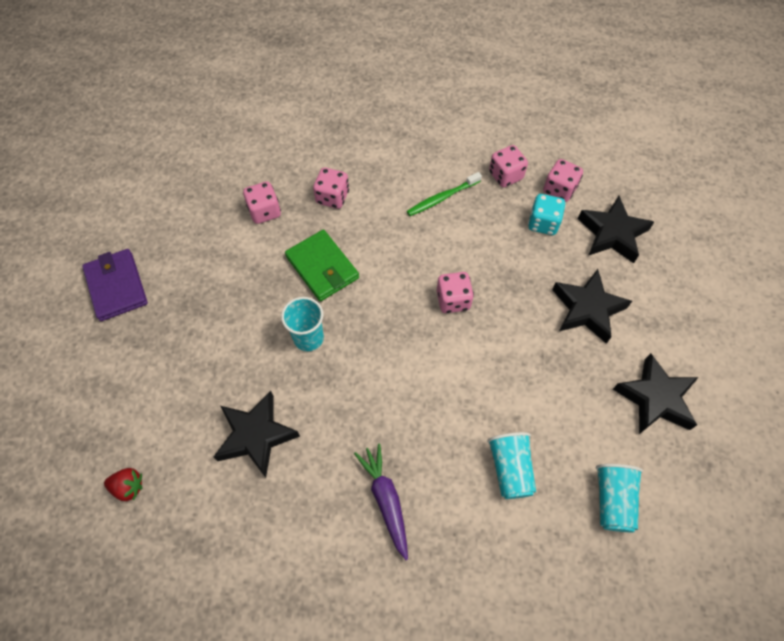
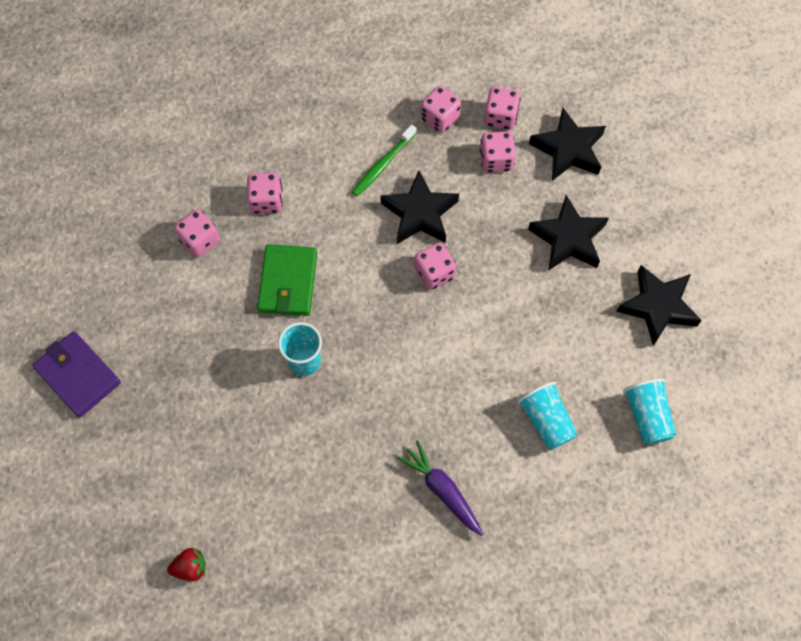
camera: 20 degrees left, 5 degrees up
black star [214,391,300,477] -> black star moved to [380,170,459,244]
green wallet [285,230,359,301] -> green wallet turned 60 degrees clockwise [257,244,317,316]
turquoise dice [528,194,566,235] -> pink dice [479,131,516,173]

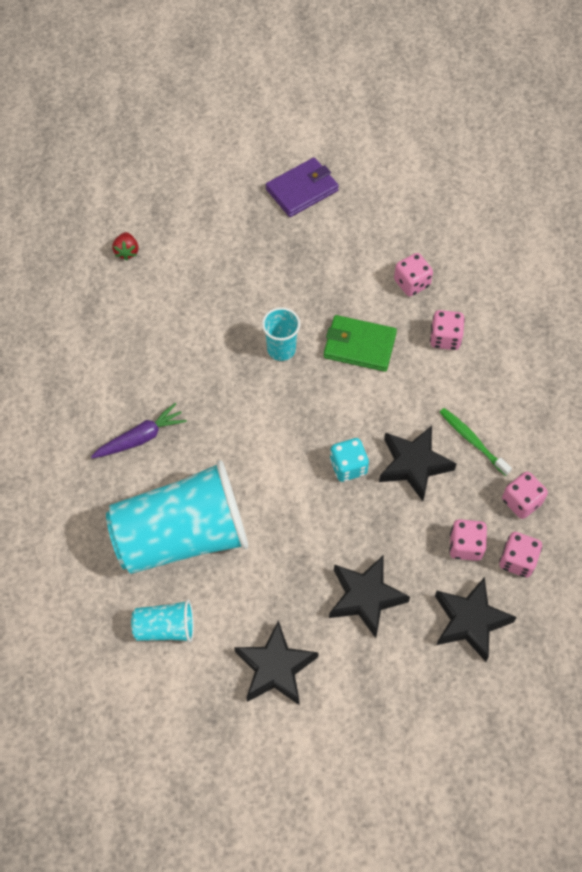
camera: 100 degrees right, 5 degrees down
pink dice [414,242,456,290] -> turquoise dice [330,438,369,482]
turquoise cup [517,382,577,450] -> turquoise cup [106,460,248,574], size x2.25

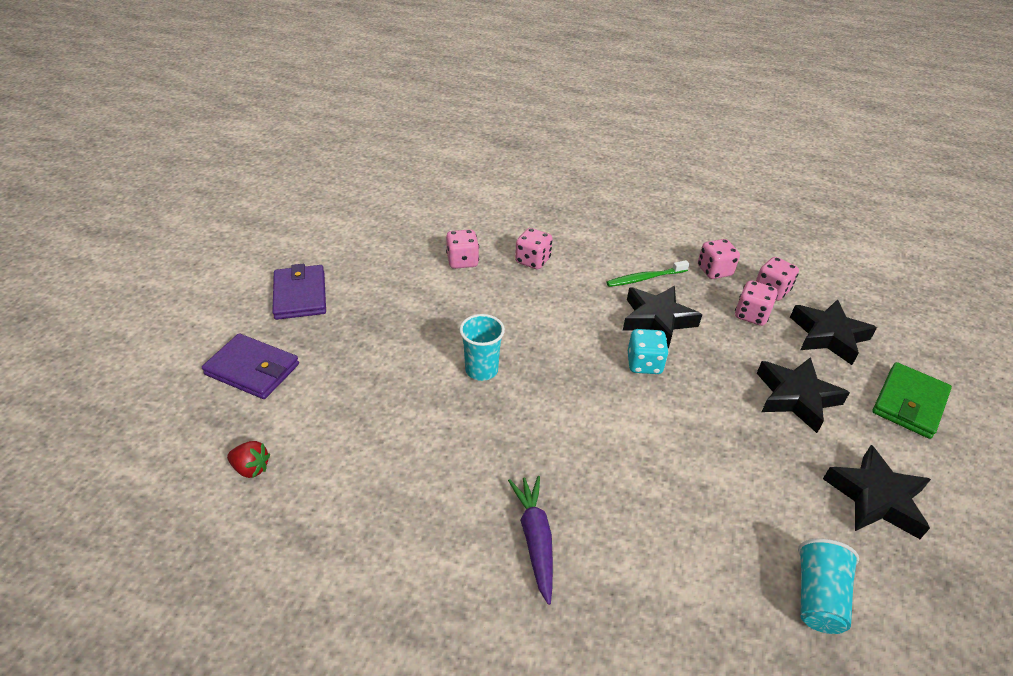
camera: 70 degrees left, 20 degrees down
turquoise cup [106,460,248,574] -> none
green wallet [324,315,397,372] -> green wallet moved to [872,362,952,439]
none -> purple wallet [202,333,299,399]

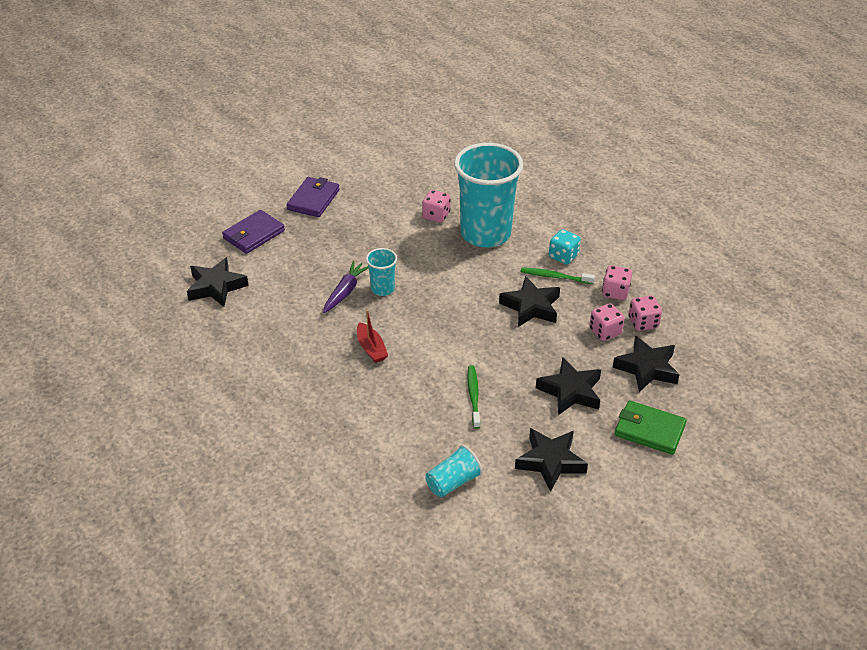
camera: 35 degrees right, 0 degrees up
purple wallet [202,333,299,399] -> purple wallet turned 75 degrees clockwise [222,210,285,254]
red strawberry [227,441,270,478] -> black star [187,257,249,307]
purple carrot [508,476,553,605] -> purple carrot moved to [323,261,368,313]
pink dice [515,228,552,269] -> turquoise cup [454,143,523,248]
turquoise dice [628,329,669,374] -> turquoise dice moved to [549,229,581,264]
green wallet [872,362,952,439] -> green wallet turned 45 degrees clockwise [615,400,687,455]
none -> red boat [357,310,388,363]
none -> green toothbrush [467,365,480,429]

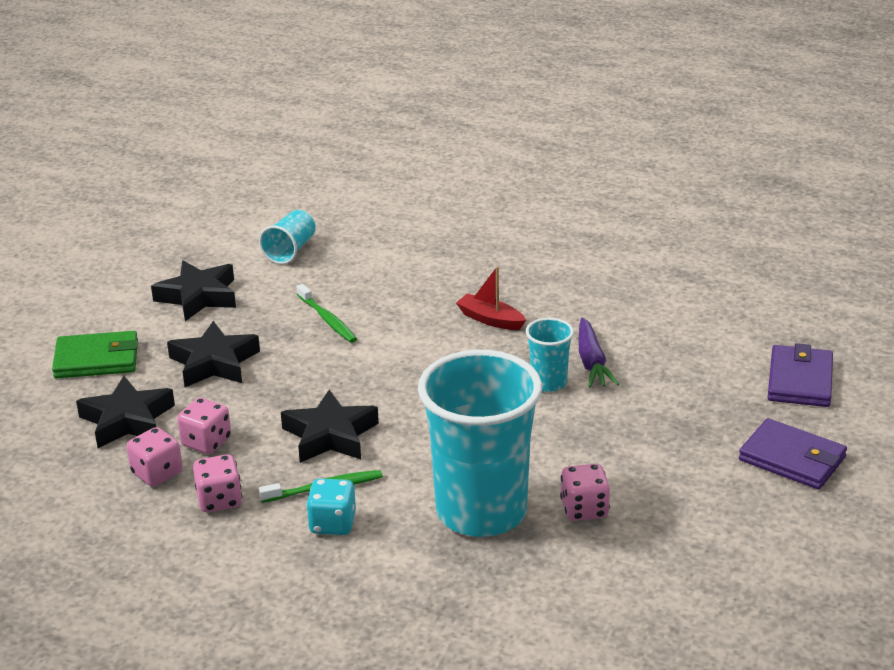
camera: 150 degrees right, 10 degrees down
black star [187,257,249,307] -> none
purple wallet [287,177,339,217] -> purple wallet turned 45 degrees counterclockwise [739,418,847,490]

